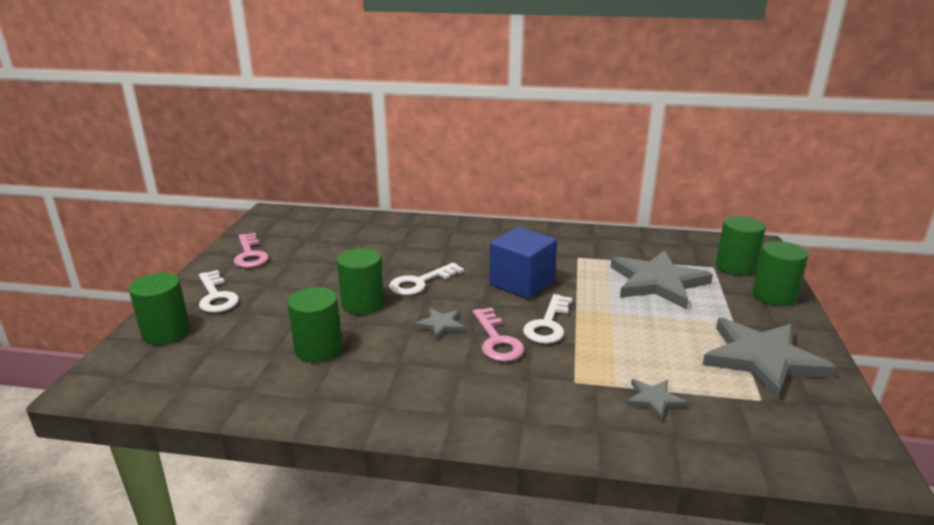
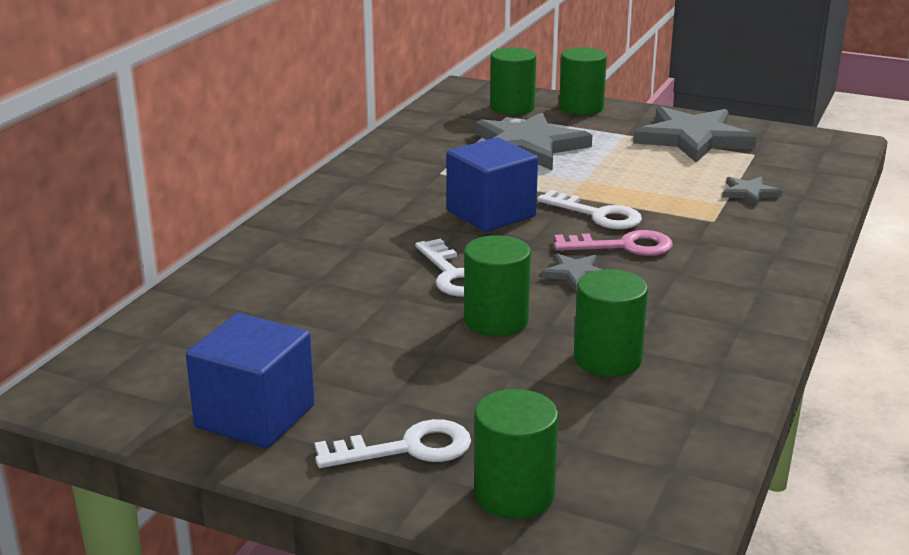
camera: 75 degrees left, 0 degrees up
pink key [234,233,269,268] -> blue cube [186,313,314,448]

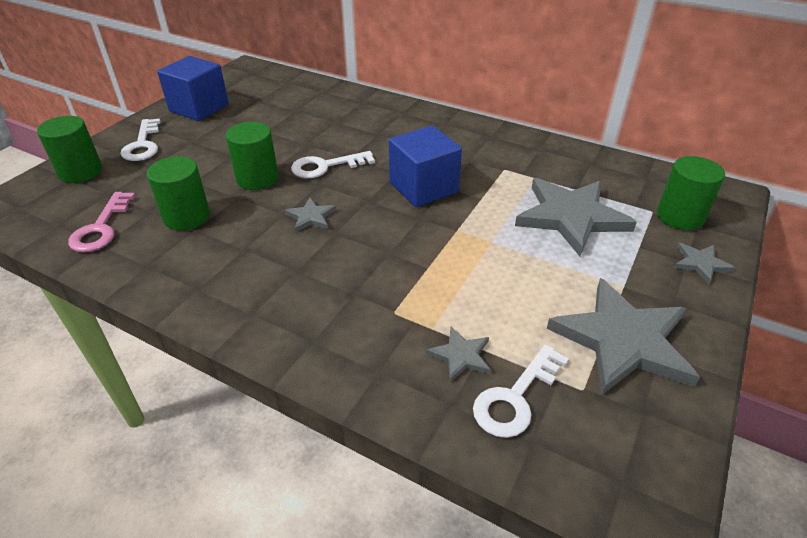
camera: 95 degrees right, 15 degrees up
white key [537,190,642,229] -> white key moved to [473,344,569,438]
pink key [554,230,673,256] -> pink key moved to [68,192,135,253]
green cylinder [559,47,607,115] -> grey star [674,243,735,284]

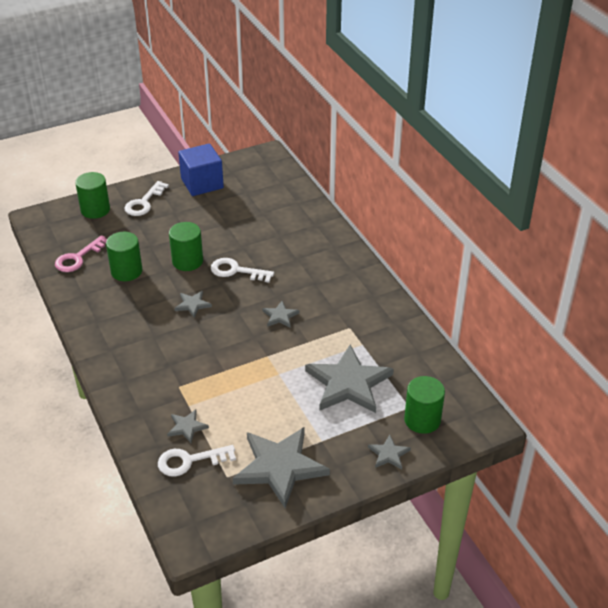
camera: 35 degrees right, 0 degrees up
blue cube [389,125,462,207] -> grey star [262,301,299,328]

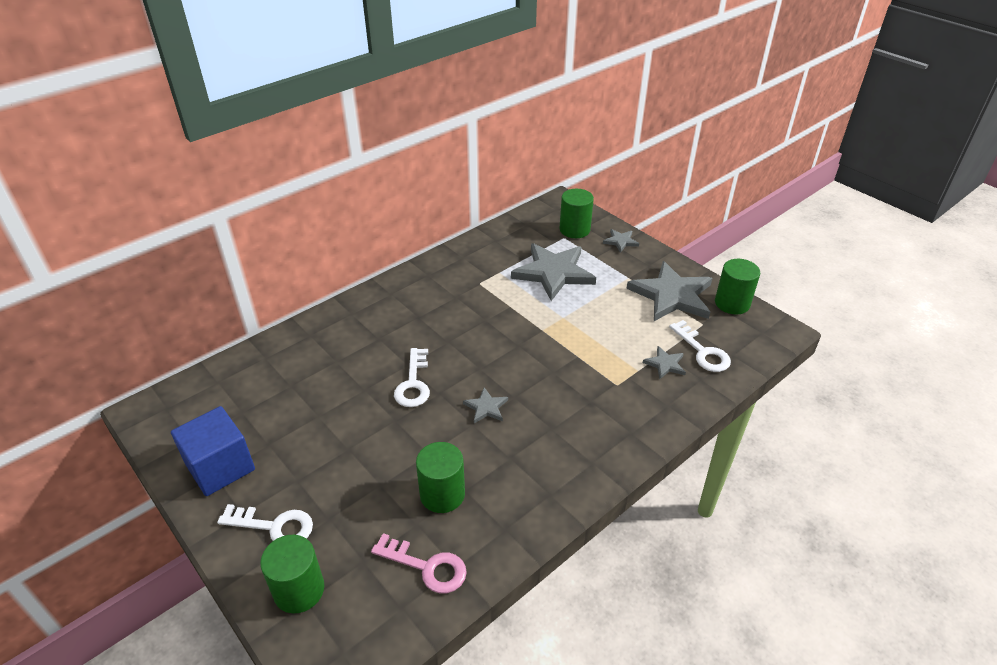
camera: 105 degrees left, 0 degrees up
green cylinder [169,222,203,271] -> green cylinder moved to [715,259,760,314]
grey star [262,301,299,328] -> none

